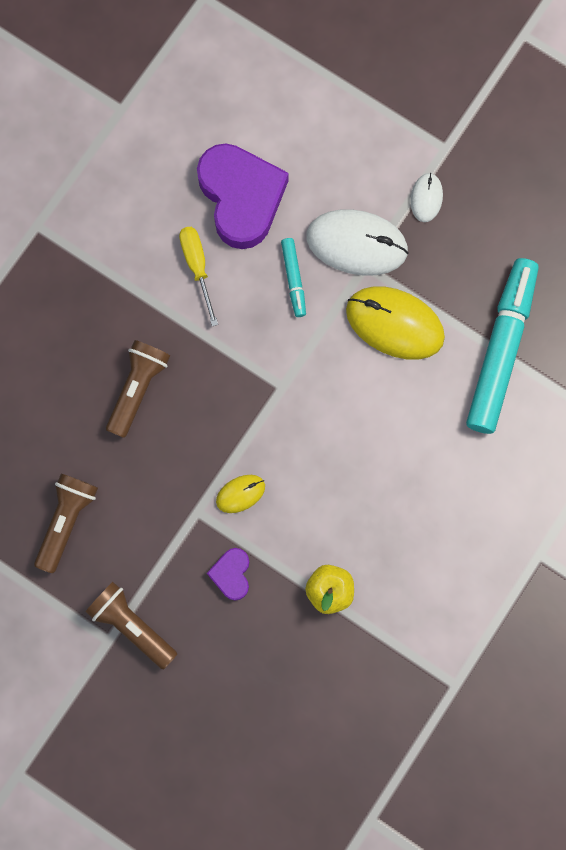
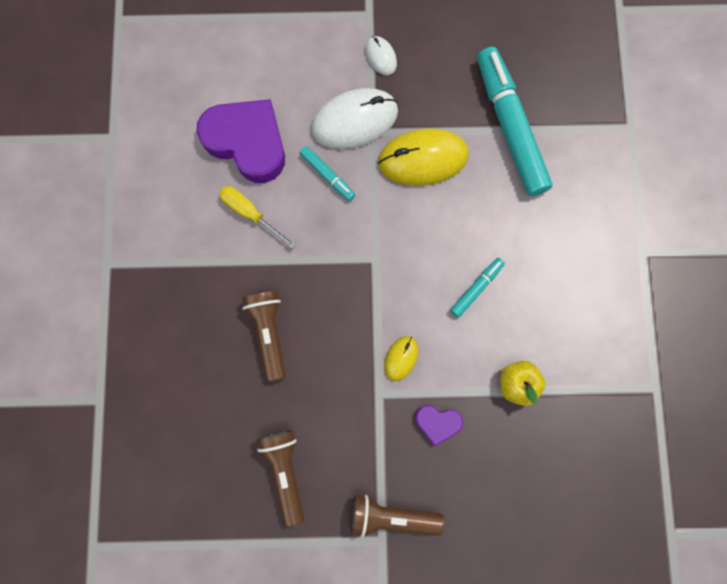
camera: 35 degrees left, 0 degrees up
purple heart [207,548,249,600] -> purple heart turned 45 degrees counterclockwise [415,405,463,446]
none -> turquoise marker [450,258,505,318]

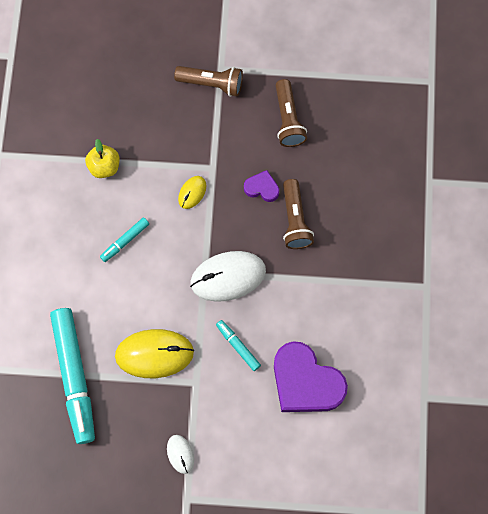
camera: 175 degrees left, 5 degrees down
yellow screwdriver [219,186,296,249] -> none
white mouse [311,88,398,149] -> white mouse moved to [190,251,266,302]
purple heart [415,405,463,446] -> purple heart moved to [244,170,279,202]

